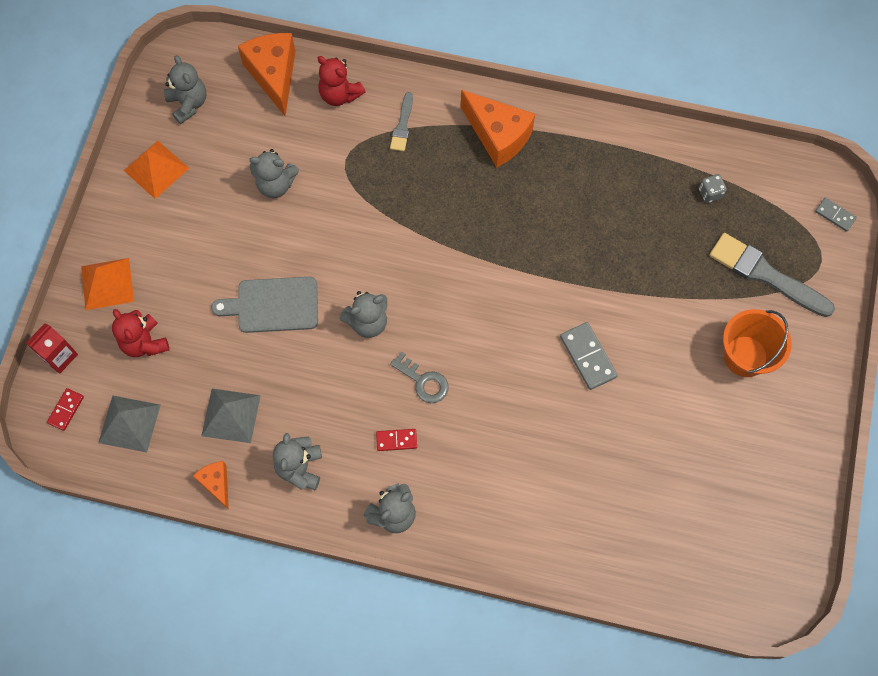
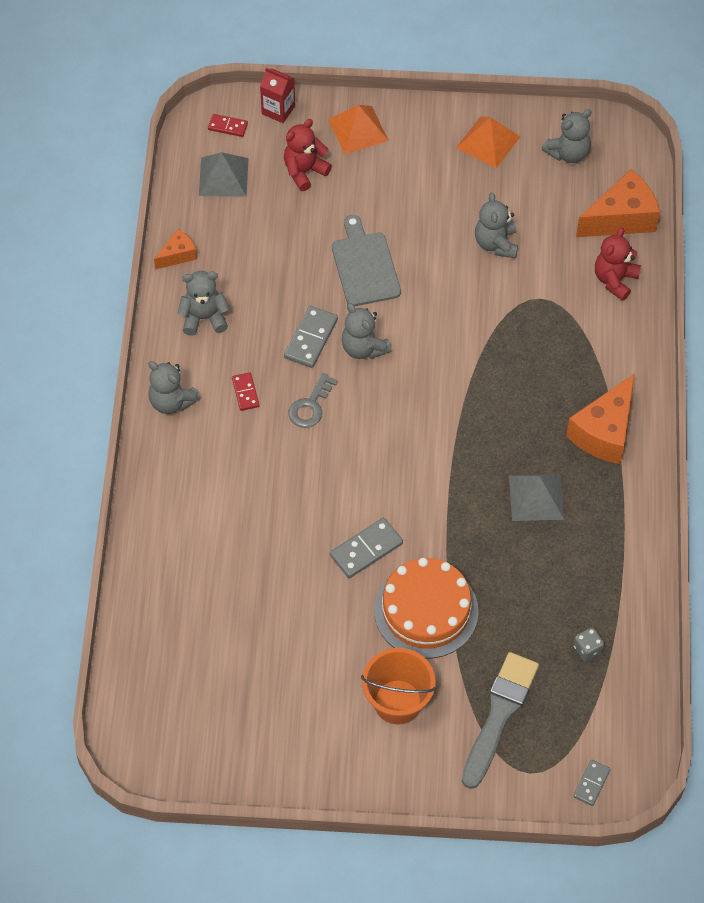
camera: 80 degrees right, 10 degrees down
grey pyramid [201,389,261,443] -> grey pyramid moved to [509,474,564,521]
grey brush [390,92,413,151] -> none
none -> grey domino [284,306,338,368]
none -> orange cake [374,558,479,659]

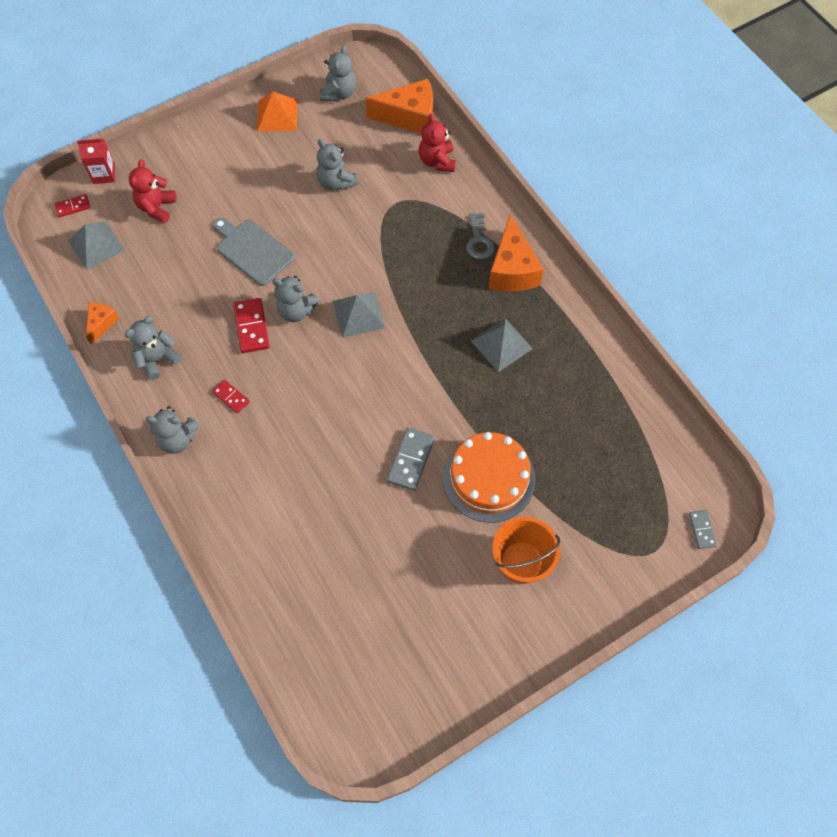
camera: 35 degrees left, 5 degrees up
grey domino [284,306,338,368] -> red domino [233,298,269,353]
grey key [288,373,338,428] -> grey key moved to [466,213,495,259]
orange pyramid [328,105,389,154] -> none
grey brush [462,652,539,789] -> none
grey dice [573,627,604,661] -> none
orange cheese [576,169,660,237] -> orange cheese turned 60 degrees clockwise [365,79,433,134]
none -> grey pyramid [333,292,385,338]

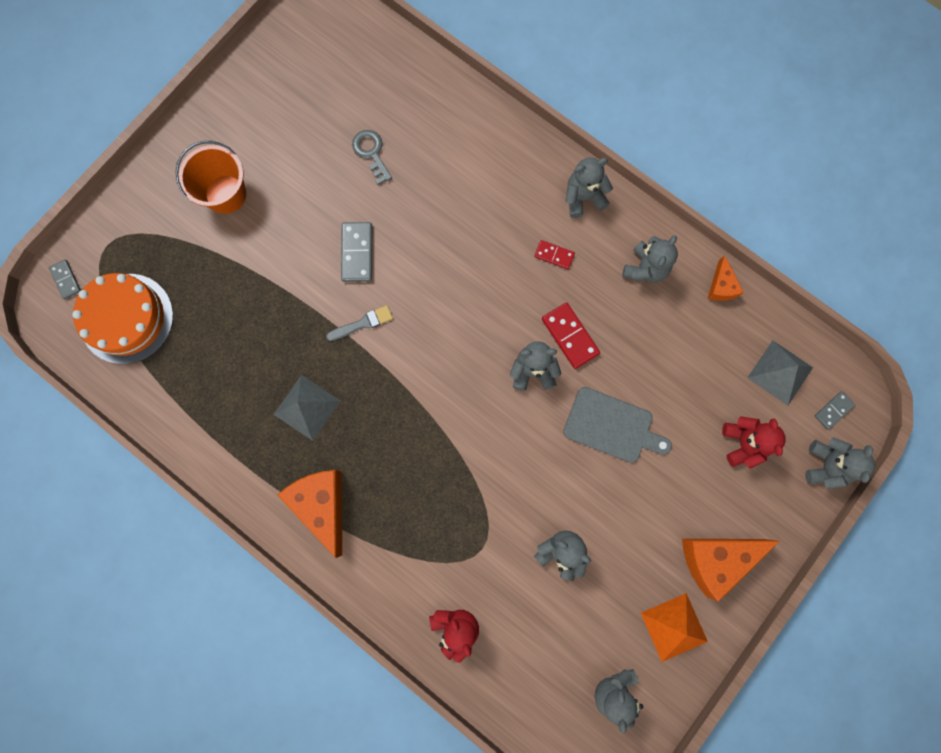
camera: 160 degrees right, 15 degrees up
red domino [54,194,91,217] -> grey domino [815,391,855,430]
red carton [77,139,115,184] -> grey teddy bear [805,437,876,489]
grey pyramid [333,292,385,338] -> none
orange cheese [365,79,433,134] -> orange cheese moved to [682,539,780,602]
orange cake [443,432,536,523] -> orange cake moved to [72,273,173,364]
grey key [466,213,495,259] -> grey key moved to [352,130,392,185]
none -> grey brush [326,305,393,341]

